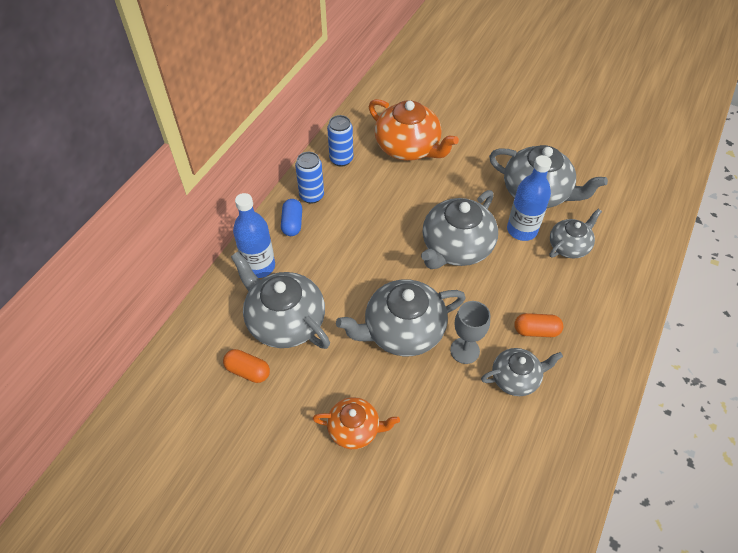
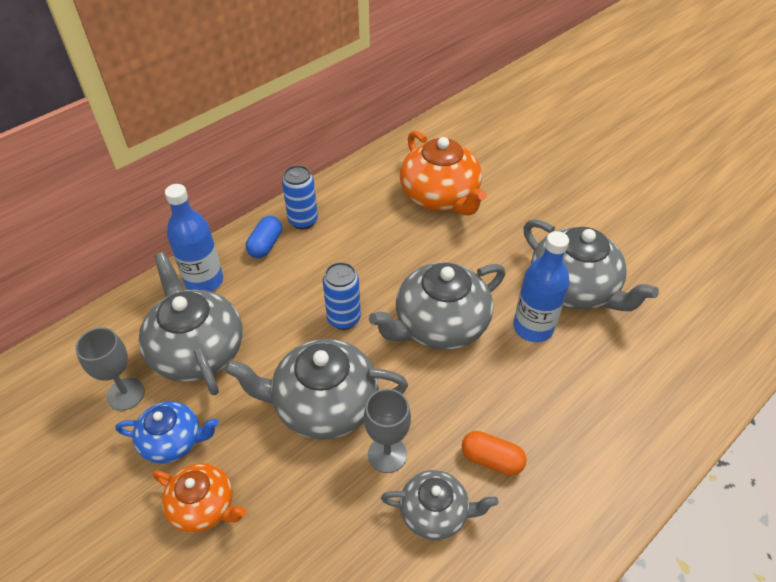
camera: 20 degrees right, 5 degrees down
orange capsule [223,349,270,383] -> grey goblet [75,328,145,411]
blue can [327,115,353,167] -> blue can moved to [323,262,361,330]
grey teapot [550,209,602,258] -> none
none -> blue teapot [115,401,219,464]

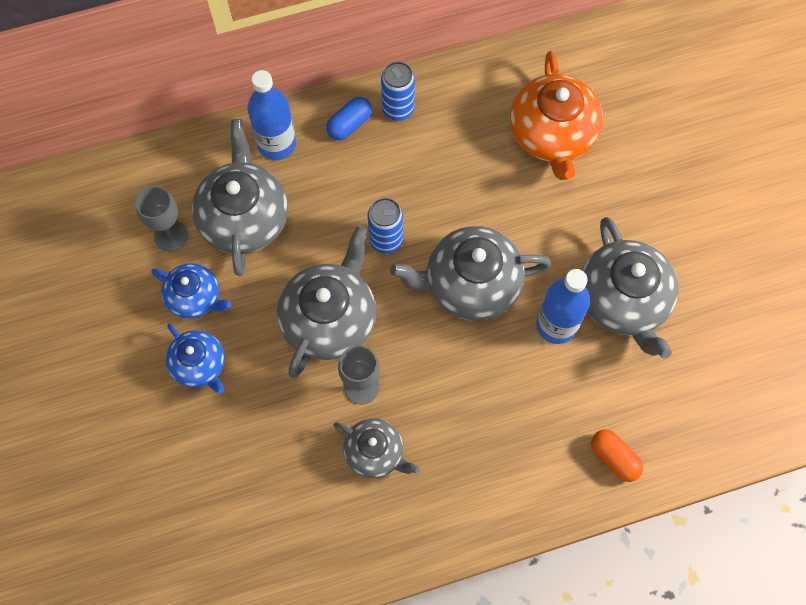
camera: 25 degrees right, 20 degrees up
orange teapot [153,463,246,533] -> blue teapot [166,324,225,393]
grey teapot [224,339,408,440] -> grey teapot turned 90 degrees clockwise [277,225,376,378]
orange capsule [462,431,527,475] -> orange capsule moved to [591,430,643,482]

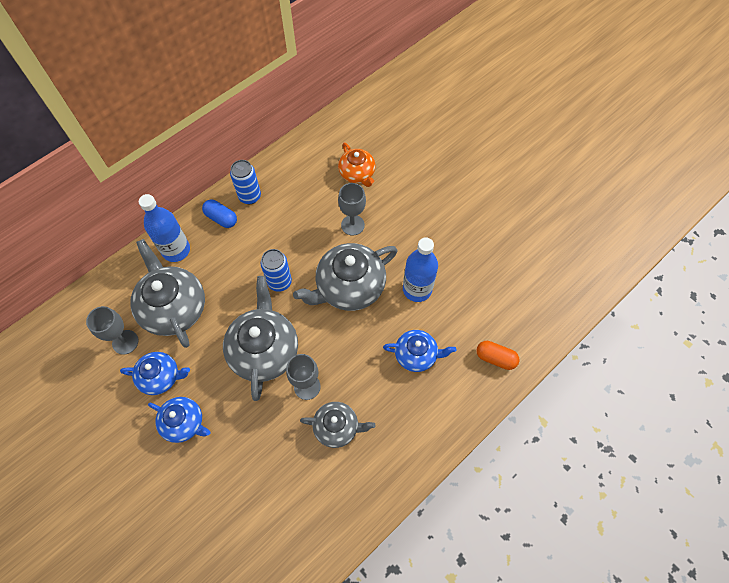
camera: 25 degrees left, 5 degrees down
blue capsule [326,97,372,140] -> blue capsule turned 75 degrees counterclockwise [202,200,237,228]
orange teapot [510,51,603,180] -> orange teapot [338,143,376,187], size x0.59
grey teapot [582,217,678,359] -> none
none -> grey goblet [338,183,366,236]
none -> blue teapot [383,330,456,372]

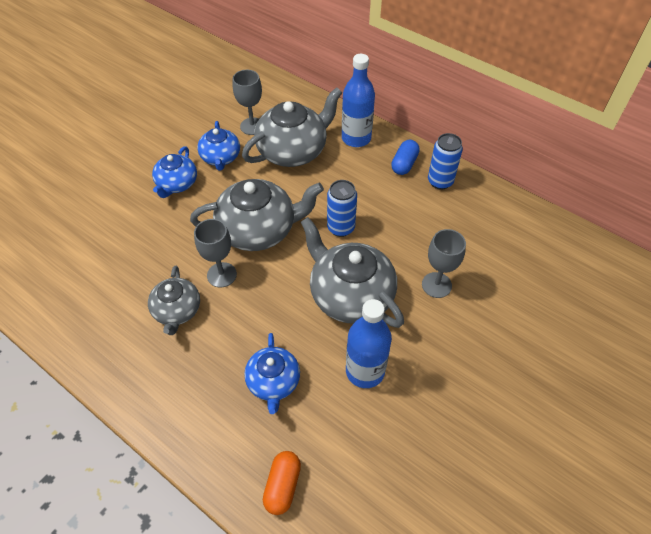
camera: 80 degrees right, 10 degrees down
orange teapot [338,143,376,187] -> none

